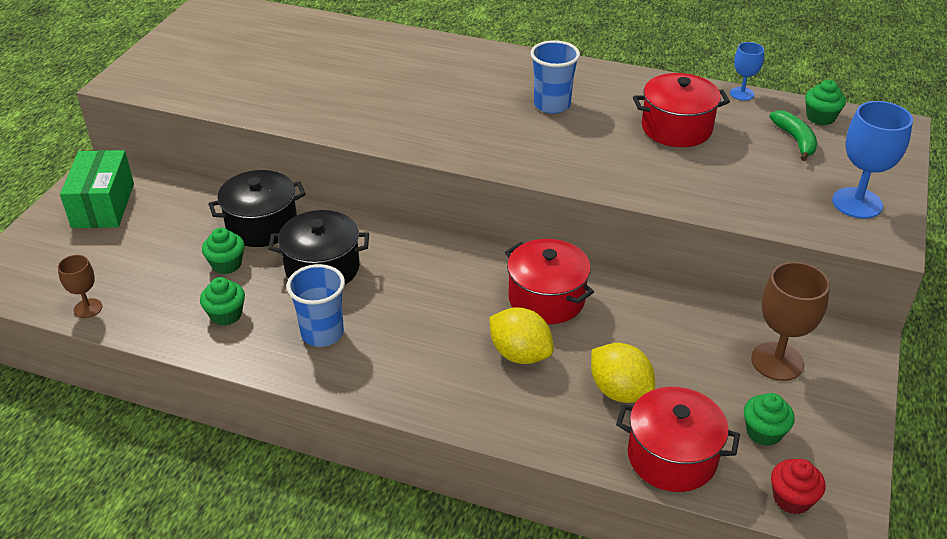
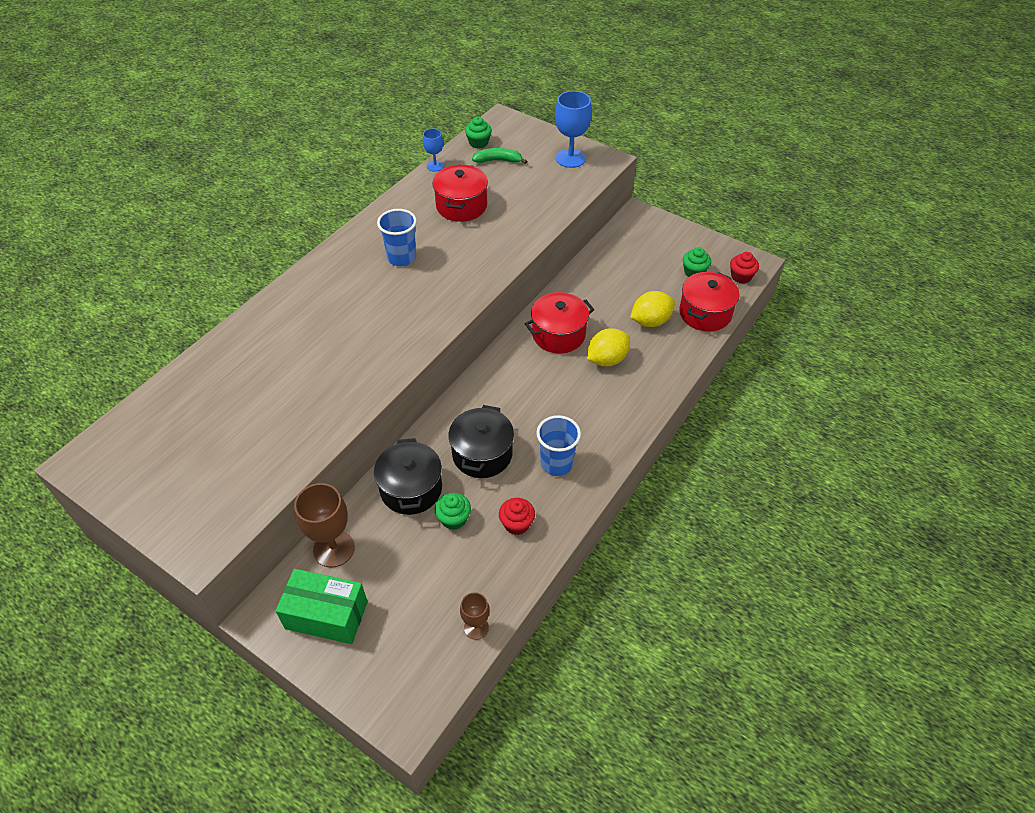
camera: 75 degrees left, 10 degrees up
green cupcake [200,277,245,326] -> red cupcake [499,498,535,535]
brown goblet [751,262,830,381] -> brown goblet moved to [294,483,355,568]

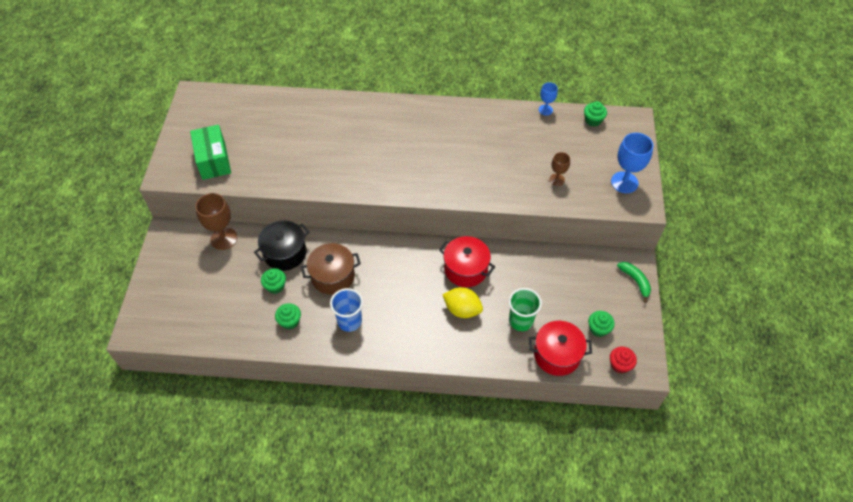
camera: 60 degrees right, 5 degrees up
green box [275,569,368,644] -> green box moved to [190,125,231,180]
blue cup [377,209,417,266] -> none
red pot [432,165,488,222] -> none
black pot [449,405,514,478] -> brown pot [301,243,361,295]
brown goblet [460,592,490,640] -> brown goblet moved to [549,152,570,186]
green banana [472,148,527,164] -> green banana moved to [617,262,651,303]
red cupcake [499,498,535,535] -> green cupcake [275,303,301,330]
yellow lemon [630,291,675,327] -> green cup [509,288,542,331]

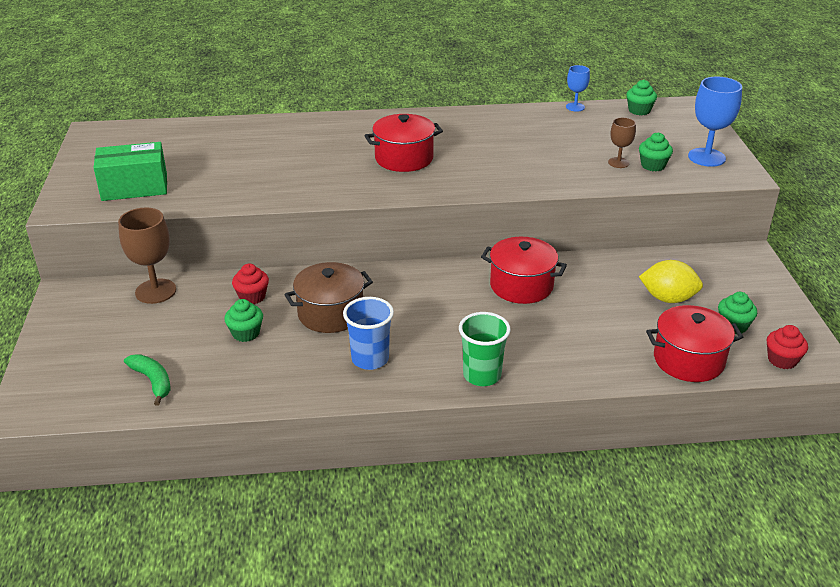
camera: 10 degrees left, 20 degrees down
green box [190,125,231,180] -> green box turned 75 degrees counterclockwise [94,142,167,201]
black pot [254,220,309,271] -> red cupcake [232,264,269,304]
green cupcake [275,303,301,330] -> green cupcake moved to [639,132,673,171]
yellow lemon [442,287,483,318] -> yellow lemon moved to [639,260,703,303]
green cup [509,288,542,331] -> green cup moved to [459,312,511,386]
green banana [617,262,651,303] -> green banana moved to [124,354,171,406]
none -> red pot [364,114,443,172]

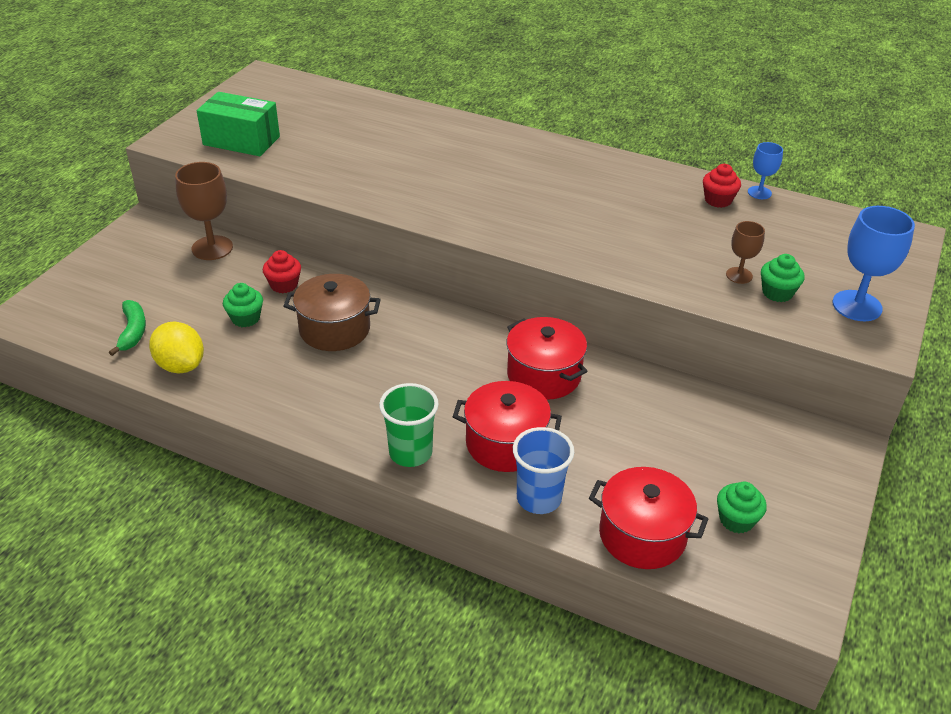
camera: 30 degrees right, 5 degrees up
blue cup [343,297,394,370] -> blue cup moved to [513,427,574,514]
red pot [364,114,443,172] -> red pot moved to [453,381,562,472]
green cupcake [626,80,657,115] -> none
yellow lemon [639,260,703,303] -> yellow lemon moved to [149,322,204,374]
red cupcake [767,325,808,369] -> red cupcake moved to [703,164,741,208]

